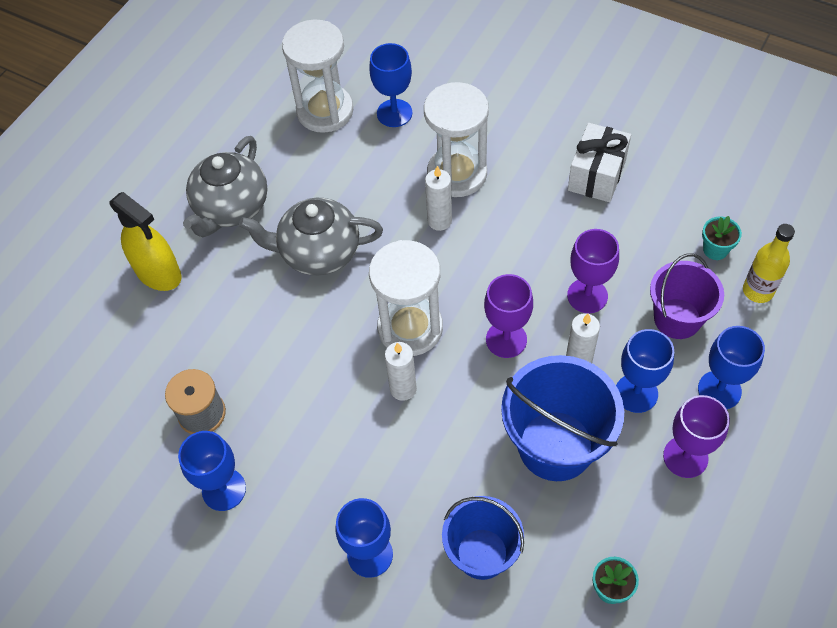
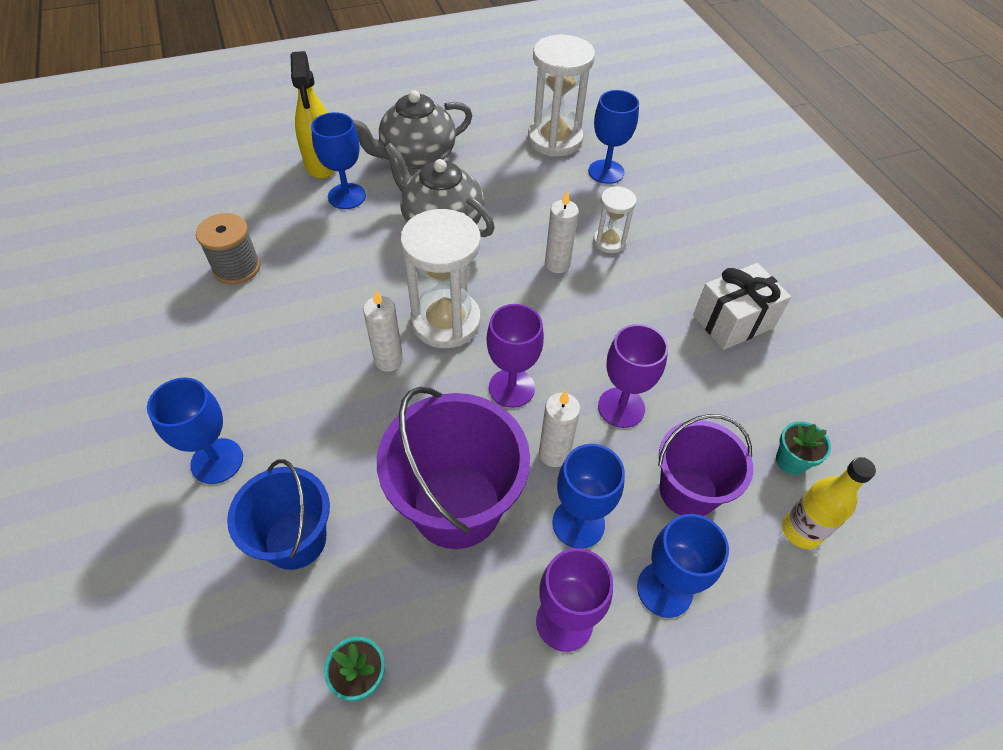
camera: 35 degrees right, 5 degrees down
blue goblet [178,431,246,511] -> blue goblet moved to [311,112,366,209]
white hourglass [424,82,489,197] -> white hourglass [593,186,637,253], size x0.53
blue bucket [501,355,624,481] -> purple bucket [377,387,530,549]

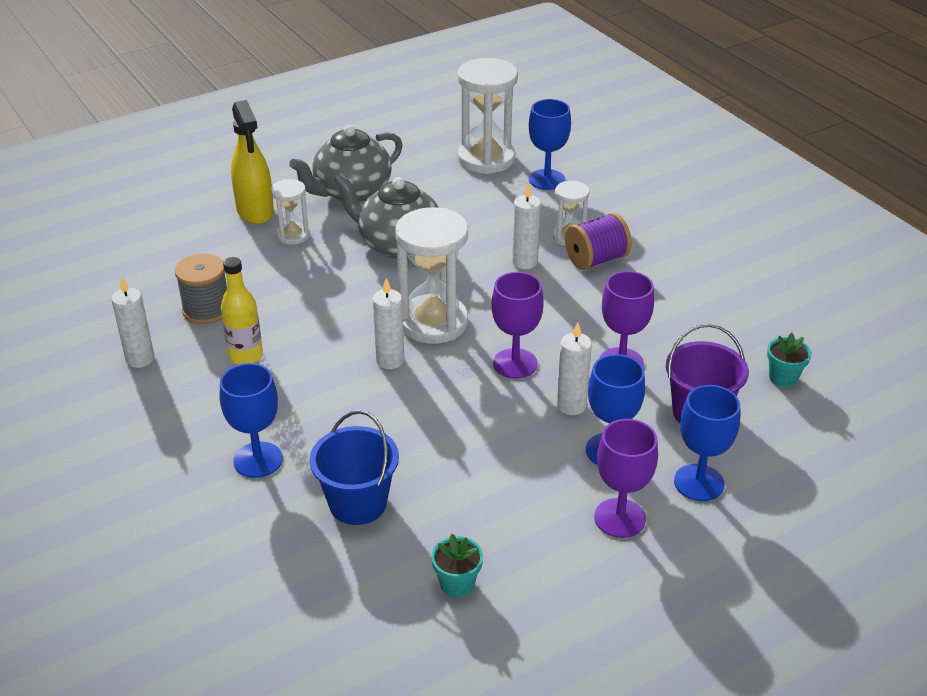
camera: 10 degrees left, 15 degrees down
blue goblet [311,112,366,209] -> white hourglass [271,179,310,245]
purple bucket [377,387,530,549] -> none
white gift [693,263,791,350] -> none
yellow bottle [782,457,876,549] -> yellow bottle moved to [221,257,263,365]
none -> white candle [111,277,155,368]
none -> purple spool [565,213,632,270]

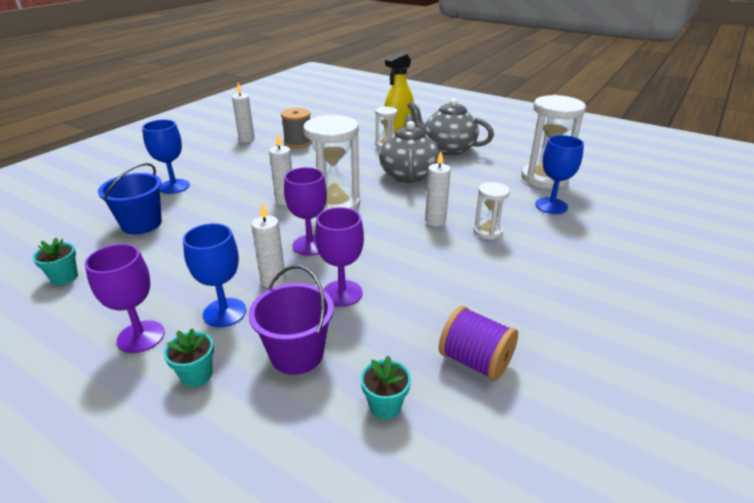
camera: 65 degrees right, 5 degrees down
yellow bottle [221,257,263,365] -> none
purple spool [565,213,632,270] -> purple spool moved to [439,306,518,381]
blue goblet [674,385,740,501] -> turquoise flower pot [164,328,214,387]

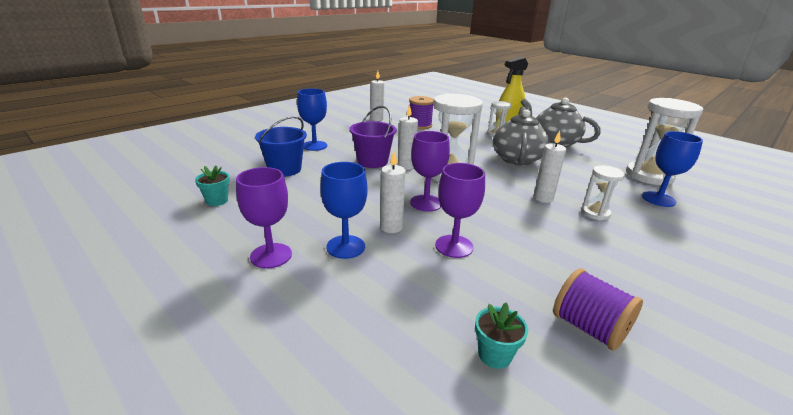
camera: 10 degrees right, 5 degrees down
turquoise flower pot [164,328,214,387] -> none
purple bucket [248,265,334,375] -> purple bucket moved to [349,106,397,168]
grey spool [281,108,312,148] -> purple spool [409,96,433,129]

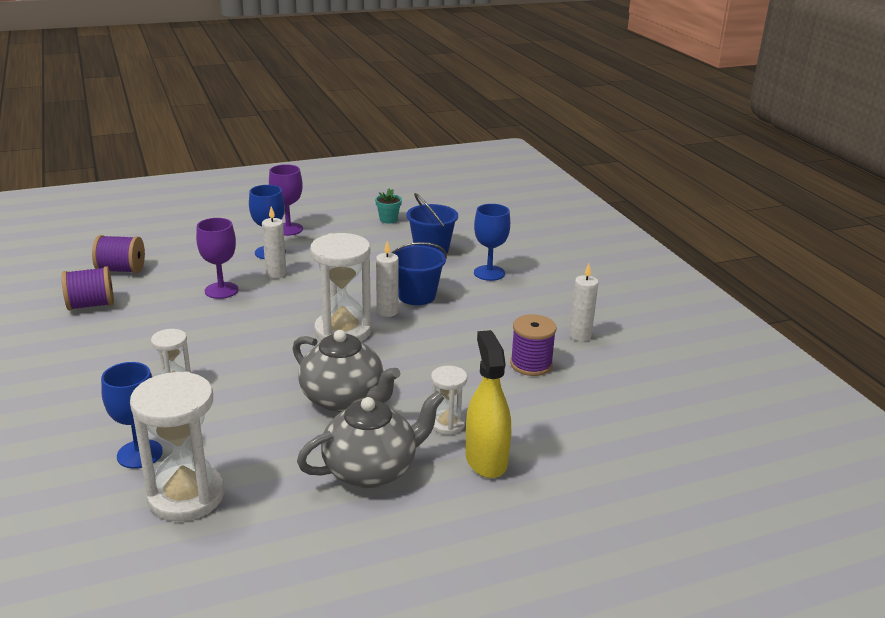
camera: 115 degrees right, 0 degrees up
purple bucket [349,106,397,168] -> blue bucket [391,242,447,305]
purple goblet [410,131,450,212] -> none
turquoise flower pot [475,302,528,369] -> purple spool [92,235,145,273]
white candle [533,131,567,203] -> none

